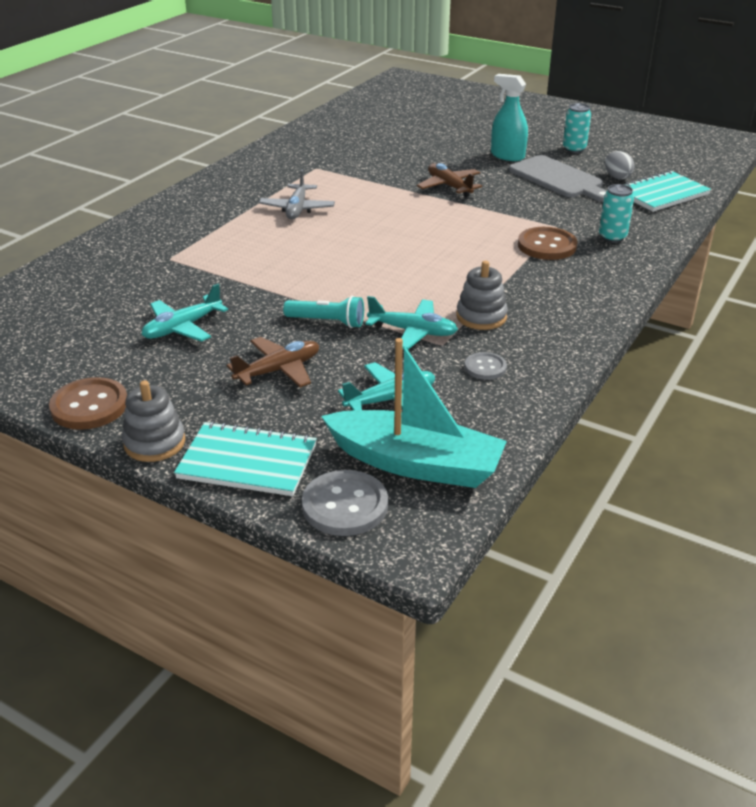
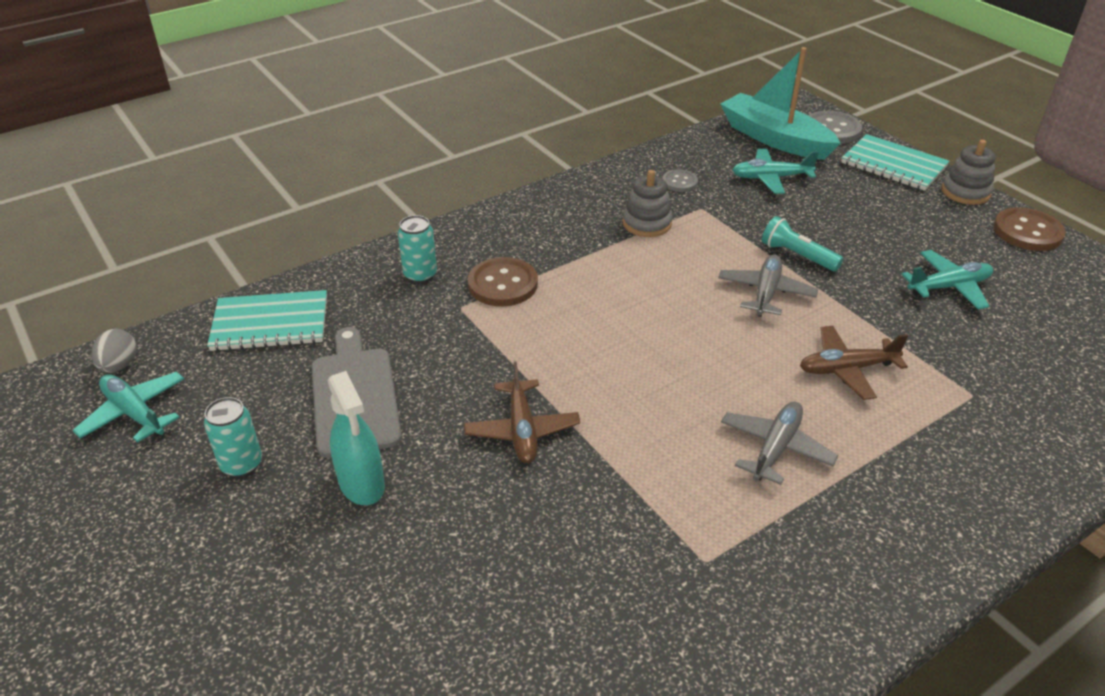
camera: 155 degrees left, 5 degrees up
brown plane [227,337,319,388] -> brown plane moved to [800,326,908,400]
turquoise plane [366,296,458,350] -> turquoise plane moved to [72,372,184,443]
grey egg [605,151,634,179] -> grey egg moved to [92,329,137,373]
none -> grey plane [718,254,818,317]

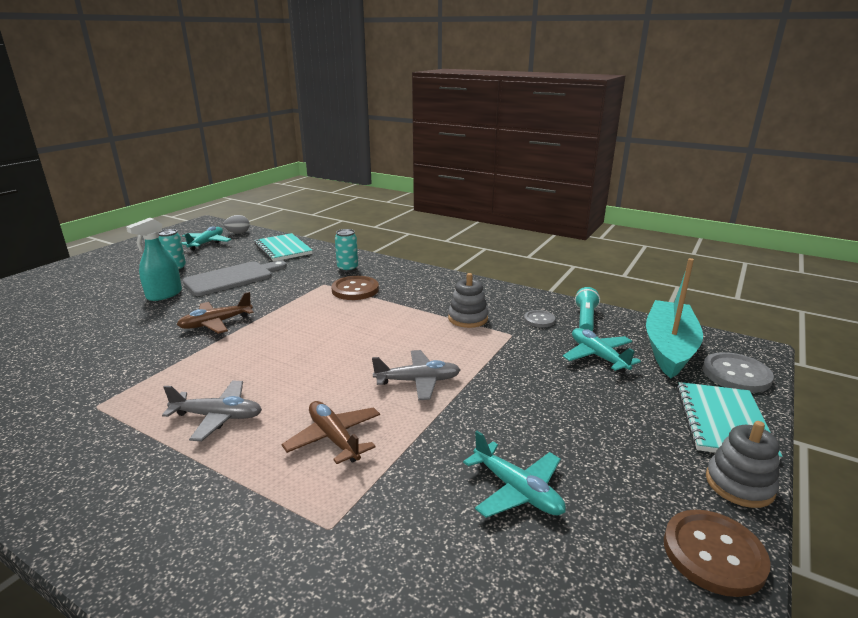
camera: 65 degrees right, 15 degrees down
turquoise flashlight [762,216,843,271] -> turquoise flashlight moved to [575,287,600,331]

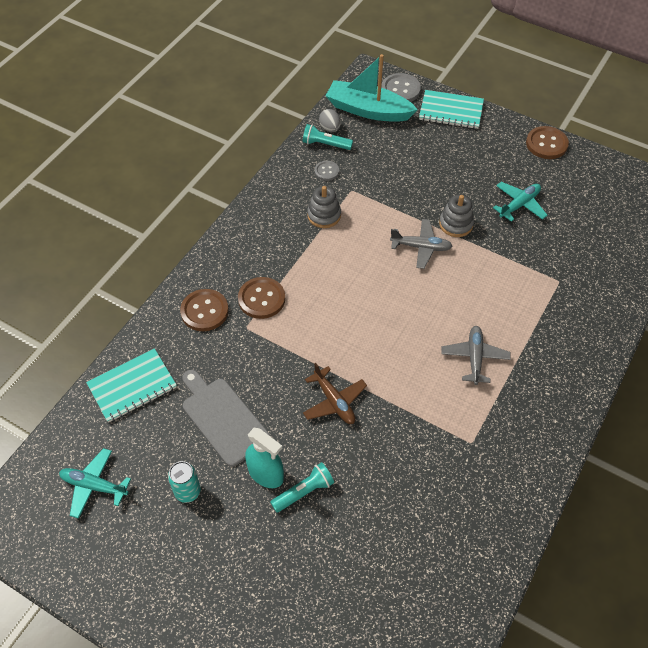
camera: 90 degrees left, 30 degrees up
grey egg [224,215,250,234] -> grey egg moved to [319,109,341,132]
brown plane [281,401,380,464] -> none
turquoise can [335,229,358,272] -> brown button [180,289,229,331]
grey plane [372,350,460,400] -> grey plane turned 105 degrees clockwise [390,219,453,269]
turquoise plane [563,328,641,373] -> none
grey stacking toy [706,421,780,508] -> grey stacking toy moved to [439,195,474,237]
none -> turquoise flashlight [270,462,334,513]

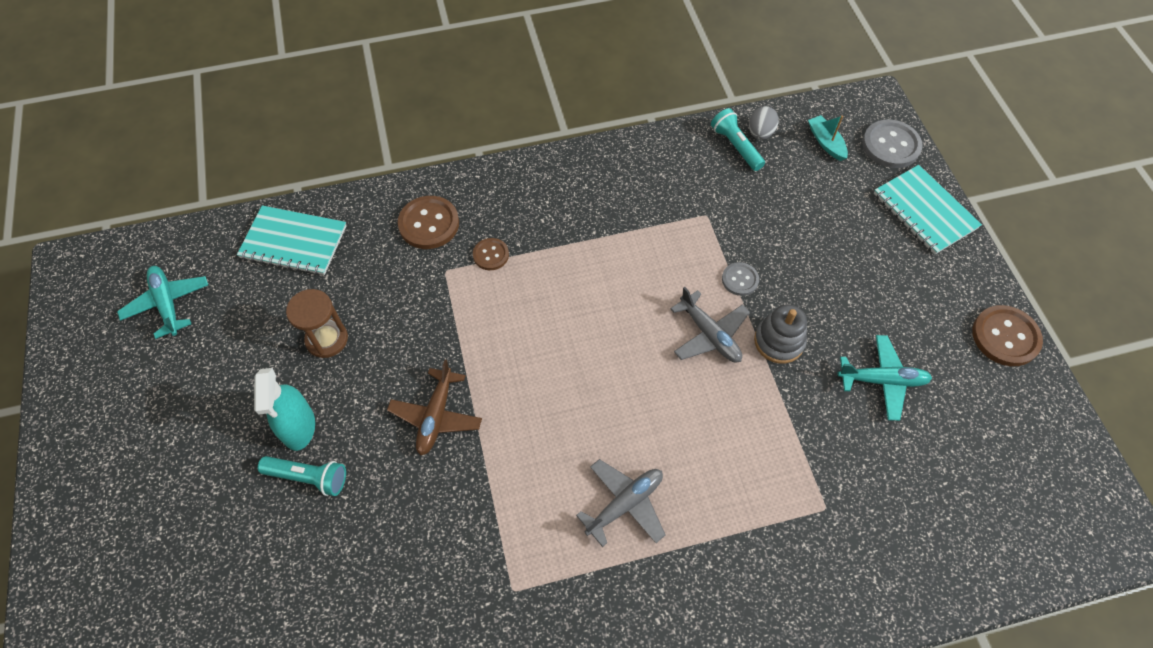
camera: 45 degrees right, 5 degrees up
turquoise can [168,461,201,503] -> none
grey cutting board [182,370,270,467] -> brown hourglass [286,289,348,358]
brown button [238,277,285,319] -> brown button [473,238,509,270], size x0.58
grey stacking toy [307,186,341,228] -> none
grey button [315,161,339,181] -> grey button moved to [722,262,759,296]
turquoise boat [326,54,418,122] -> turquoise boat [808,115,848,161], size x0.45

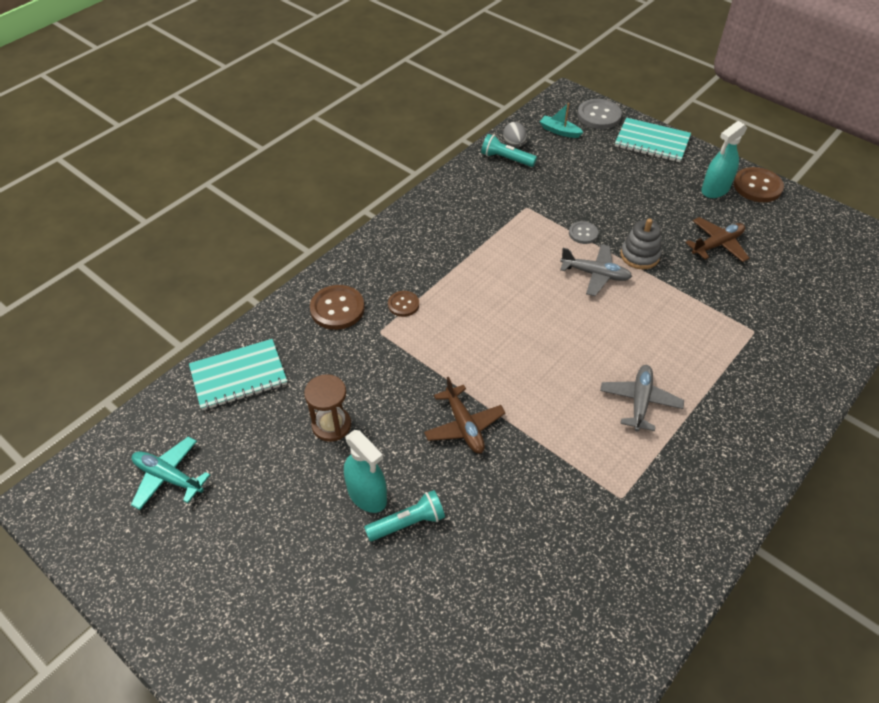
camera: 35 degrees left, 10 degrees down
turquoise plane [838,335,932,421] -> brown plane [685,217,749,262]
none -> turquoise spray bottle [701,121,747,198]

